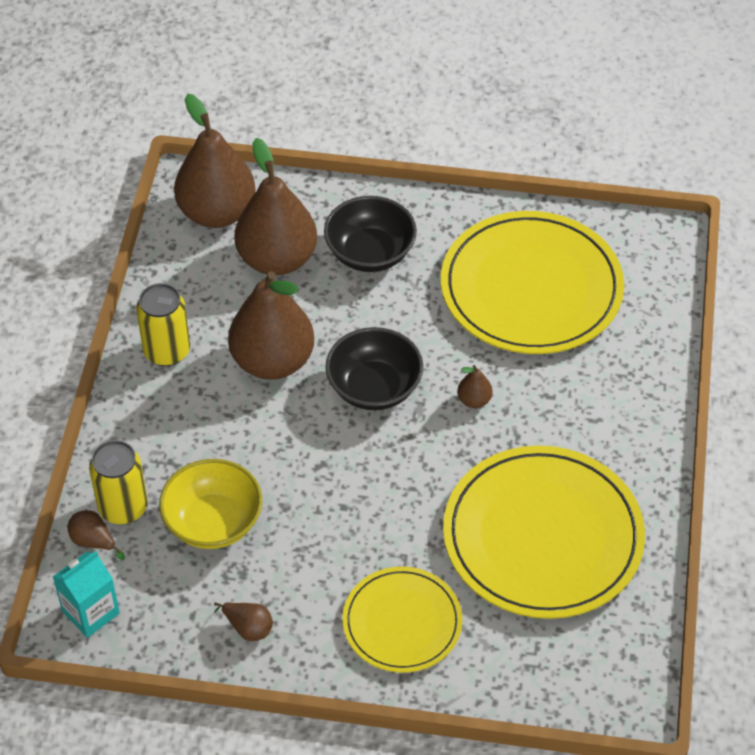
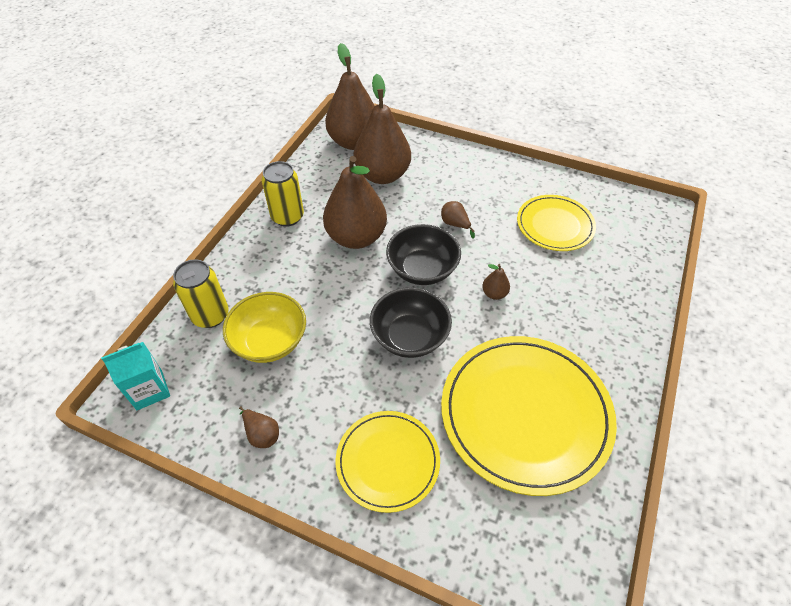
camera: 15 degrees right, 0 degrees up
brown pear [68,510,125,560] -> brown pear moved to [441,201,475,239]
black bowl [324,196,417,272] -> black bowl moved to [370,287,452,358]
yellow plate [441,211,624,354] -> yellow plate [517,195,596,251], size x0.58

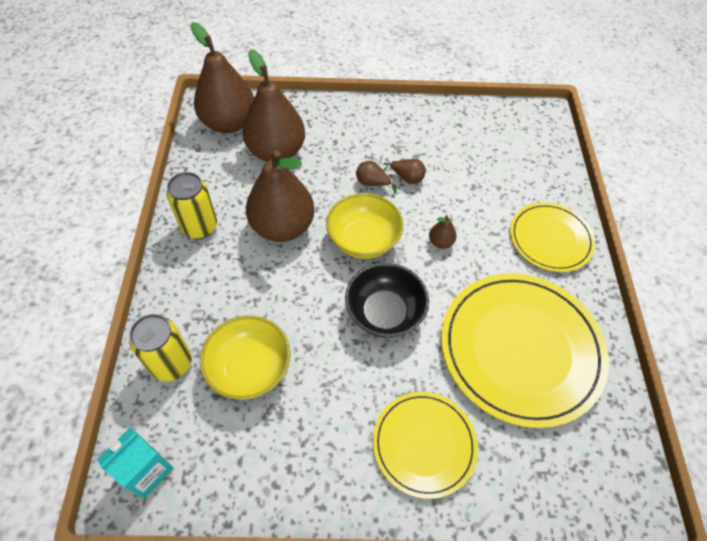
camera: 25 degrees left, 5 degrees up
brown pear [239,406,279,448] -> brown pear moved to [383,159,426,184]
black bowl [386,224,461,285] -> yellow bowl [326,193,404,259]
yellow plate [517,195,596,251] -> yellow plate moved to [510,202,595,272]

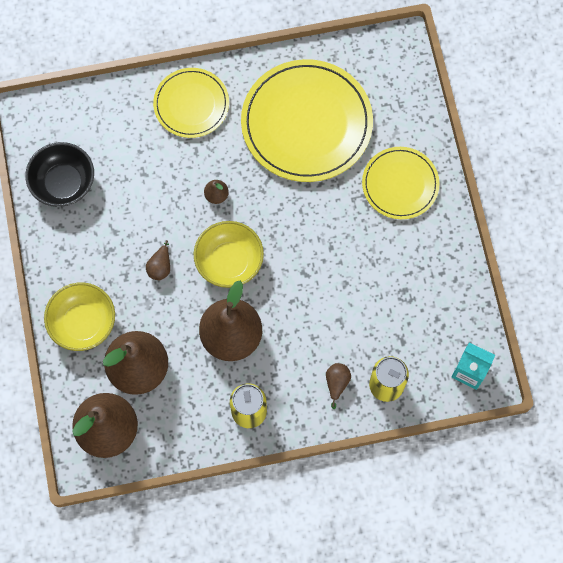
camera: 100 degrees left, 15 degrees up
yellow bowl [200,316,291,400] -> yellow bowl moved to [44,283,115,351]
black bowl [345,263,429,338] -> black bowl moved to [25,142,94,207]
brown pear [383,159,426,184] -> brown pear moved to [326,363,351,409]

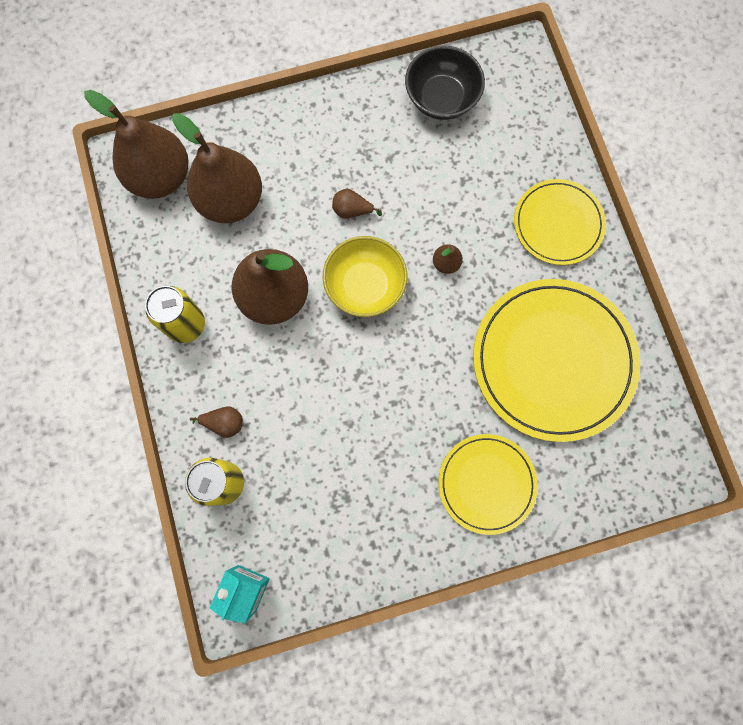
camera: 85 degrees right, 5 degrees up
yellow bowl [44,283,115,351] -> none

